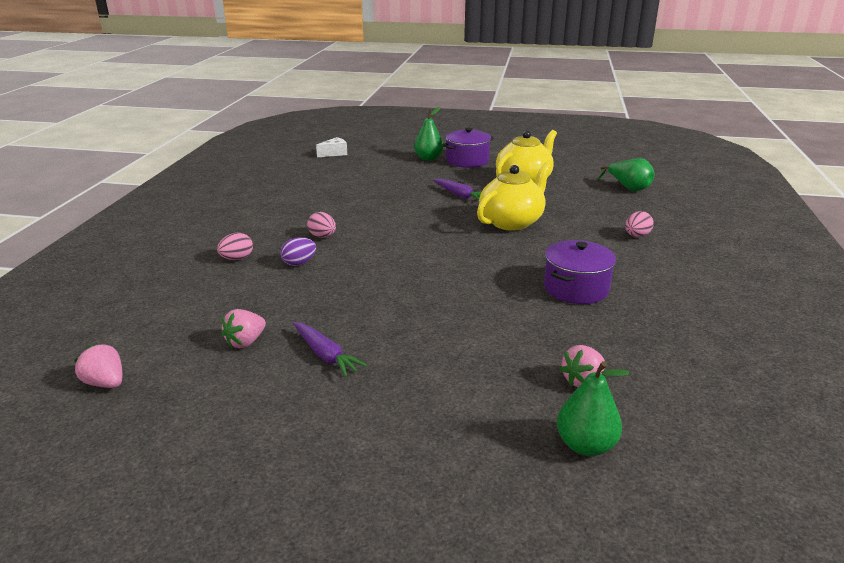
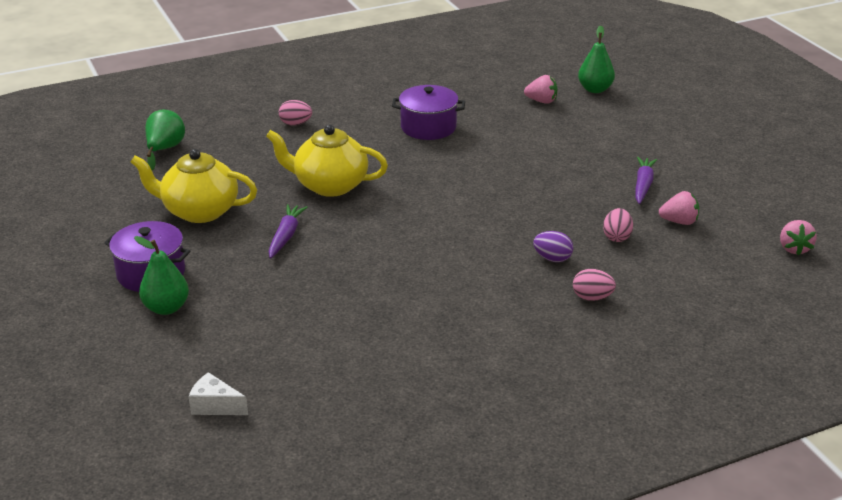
camera: 125 degrees left, 5 degrees up
pink egg [307,212,336,238] -> pink egg moved to [603,208,633,242]

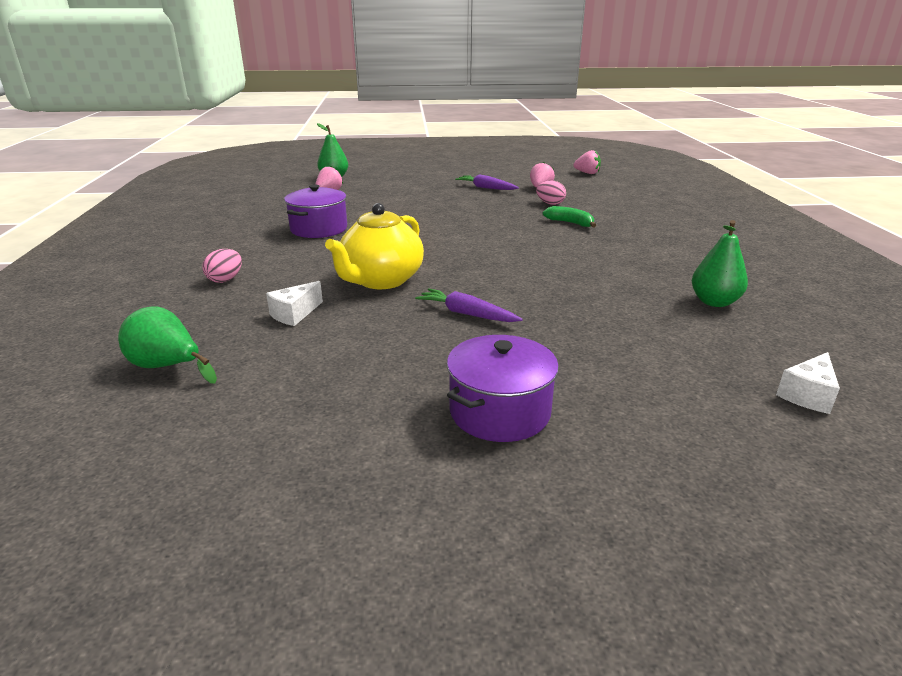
camera: 70 degrees left, 5 degrees down
yellow teapot [130,149,257,223] -> none
green pear [134,236,189,315] -> green pear moved to [692,220,748,307]
purple egg [533,231,573,262] -> green banana [543,206,596,228]
pink egg [573,269,616,301] -> none
none -> white cheese [266,281,323,326]

